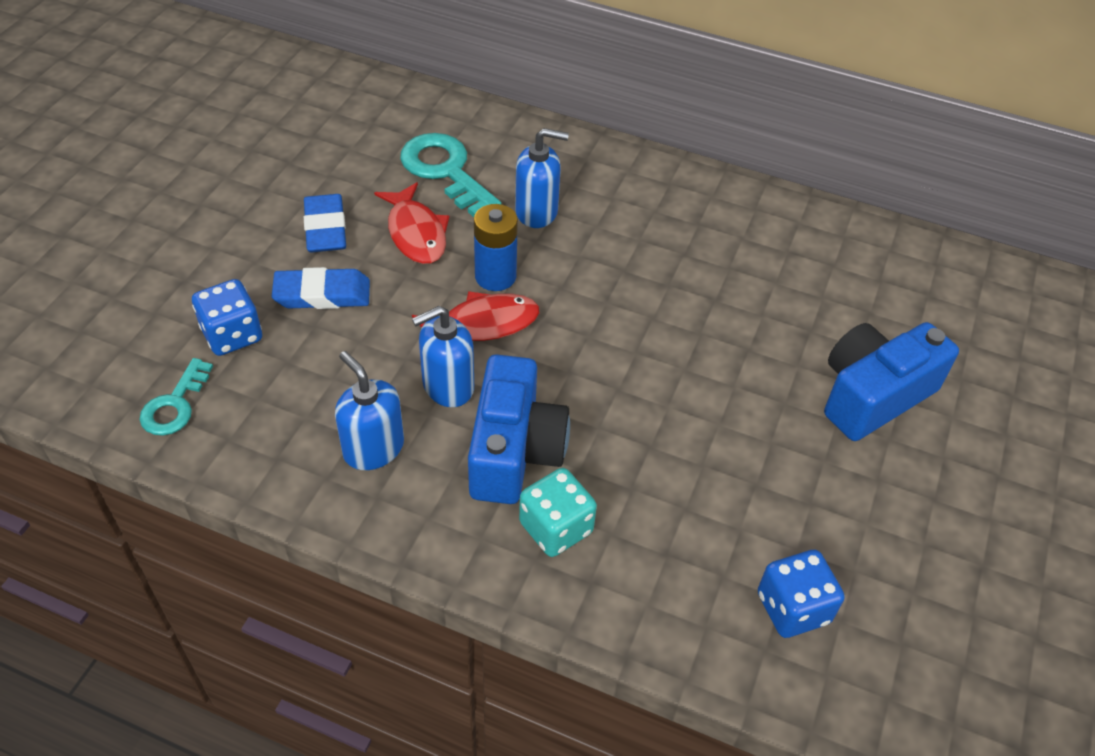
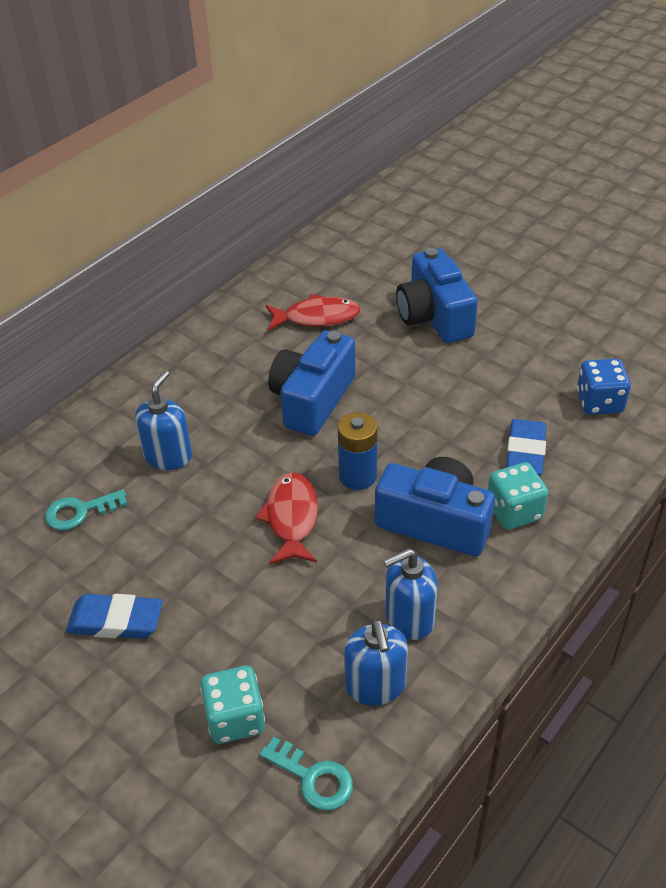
camera: 70 degrees left, 5 degrees down
blue dice [192,279,262,356] -> turquoise dice [200,665,265,744]
blue eraser [272,267,370,309] -> blue eraser moved to [506,419,546,476]
red fish [374,182,449,264] -> red fish moved to [266,294,361,331]
turquoise key [400,133,502,217] -> turquoise key [45,489,128,530], size x0.61
blue soap dispenser [412,306,474,407] -> blue soap dispenser moved to [344,619,408,706]
blue battery [474,204,518,291] -> blue battery moved to [337,412,378,490]
none -> blue camera [268,330,356,436]

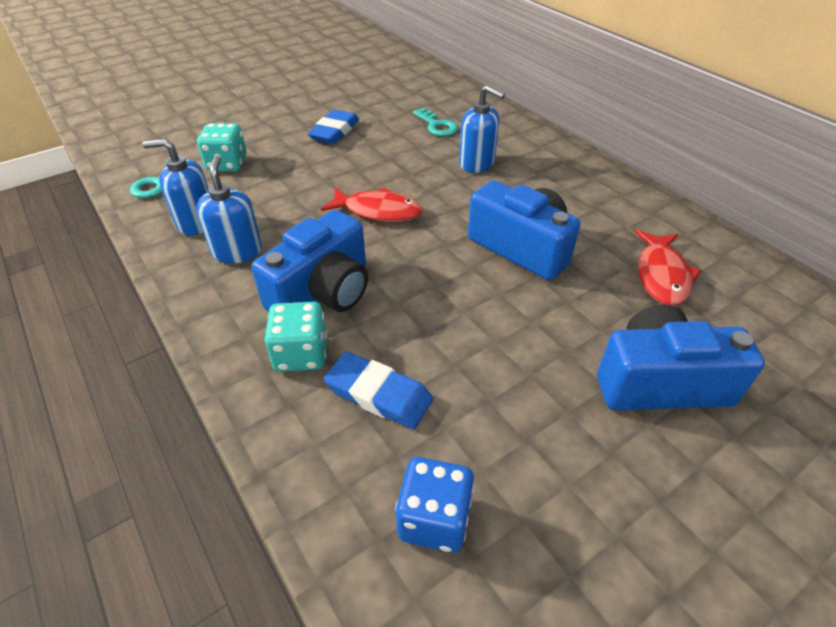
camera: 105 degrees right, 0 degrees up
turquoise key [45,489,128,530] -> turquoise key turned 150 degrees clockwise [413,108,458,136]
blue battery [337,412,378,490] -> none

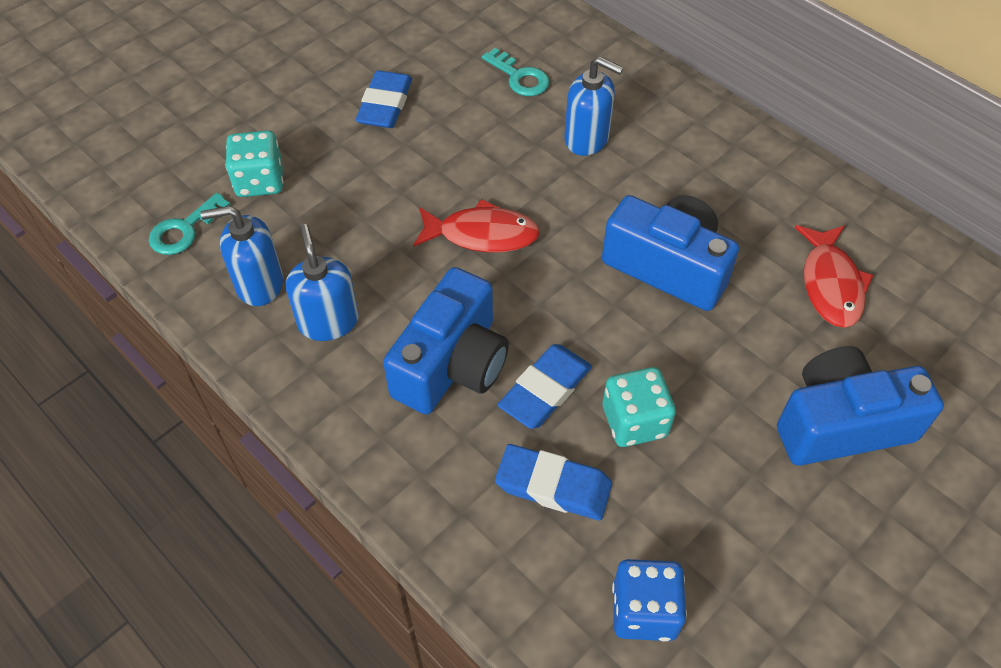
camera: 10 degrees left, 10 degrees up
turquoise dice [265,302,327,372] -> turquoise dice moved to [603,367,676,447]
none -> blue eraser [498,344,592,429]

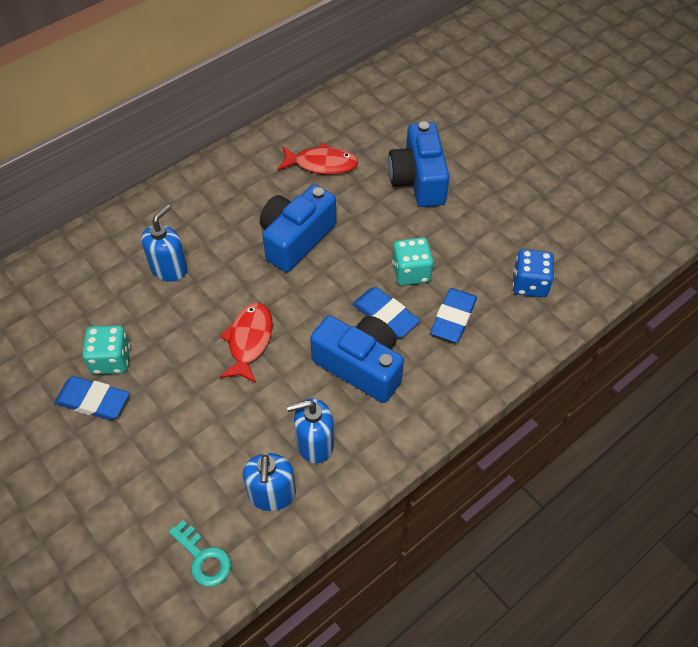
camera: 85 degrees left, 0 degrees up
turquoise dice [226,130,283,197] -> turquoise dice moved to [82,325,130,374]
turquoise key [482,48,549,96] -> none

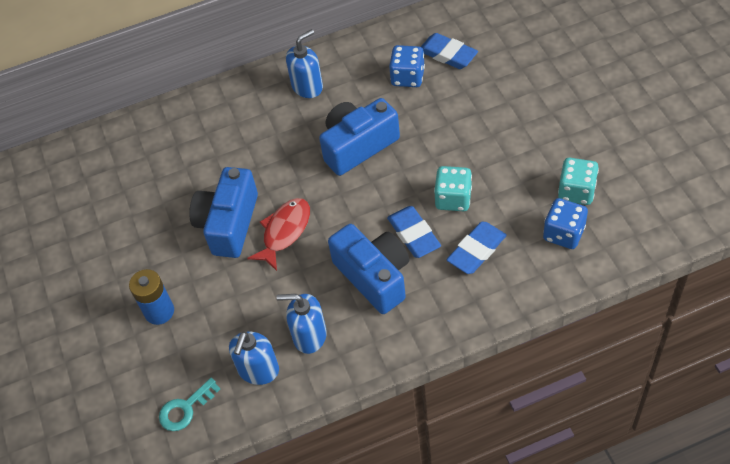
camera: 25 degrees right, 0 degrees up
blue eraser [54,376,129,420] -> blue eraser moved to [421,33,478,69]
turquoise dice [82,325,130,374] -> turquoise dice moved to [558,158,599,205]
blue soap dispenser [141,205,188,282] -> blue soap dispenser moved to [286,29,323,98]
turquoise key [169,520,231,587] -> turquoise key turned 75 degrees clockwise [159,378,220,431]
red fish [278,142,358,174] -> blue dice [389,45,425,87]
blue camera [388,122,450,207] -> blue camera moved to [189,167,258,258]
none -> blue battery [129,269,174,325]

